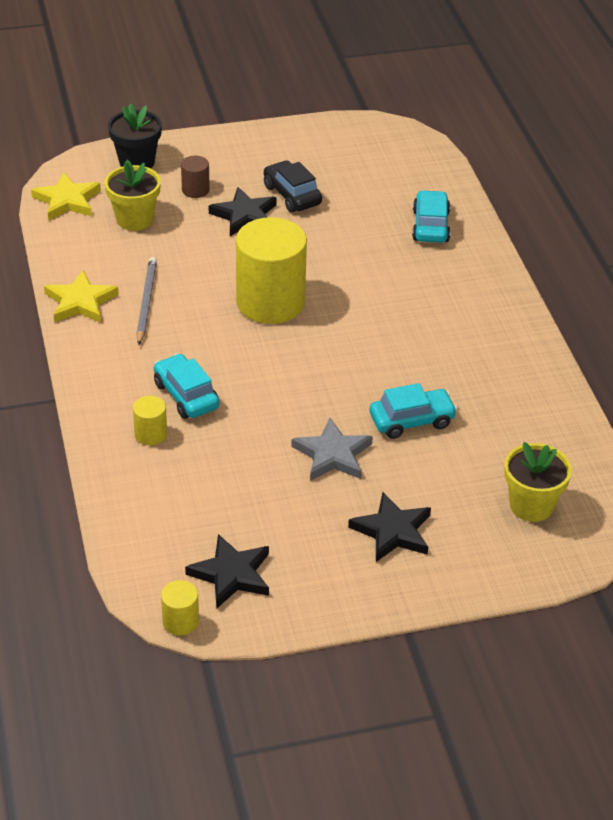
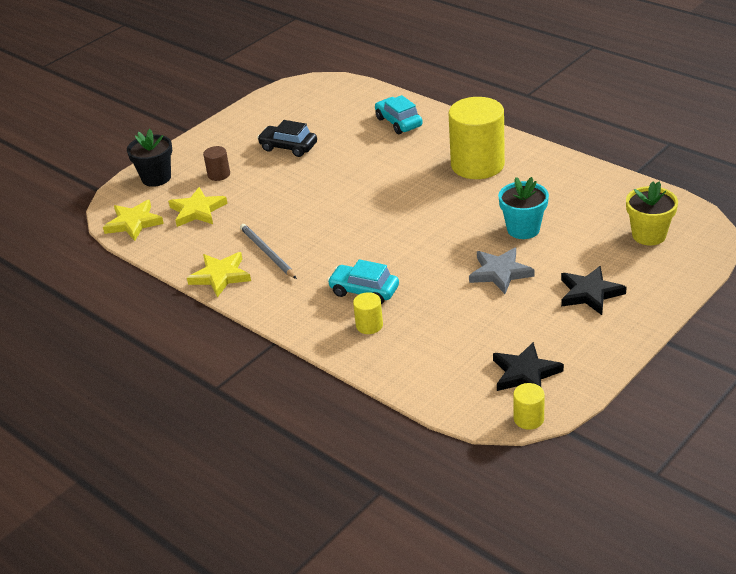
camera: 30 degrees left, 5 degrees down
yellow flower pot [105,160,161,231] -> yellow star [168,187,228,227]
black star [209,187,277,236] -> none
yellow cylinder [236,217,307,324] -> yellow cylinder moved to [449,97,505,179]
turquoise car [370,383,457,439] -> turquoise flower pot [498,177,549,239]

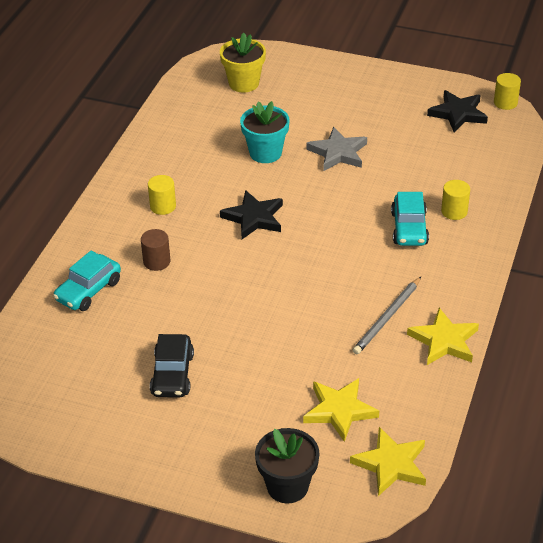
camera: 115 degrees left, 5 degrees up
brown cylinder [203,146,230,181] -> brown cylinder moved to [141,229,171,271]
yellow cylinder [449,97,505,179] -> yellow cylinder [148,175,176,215], size x0.43
black star [561,266,626,315] -> black star moved to [220,190,283,239]

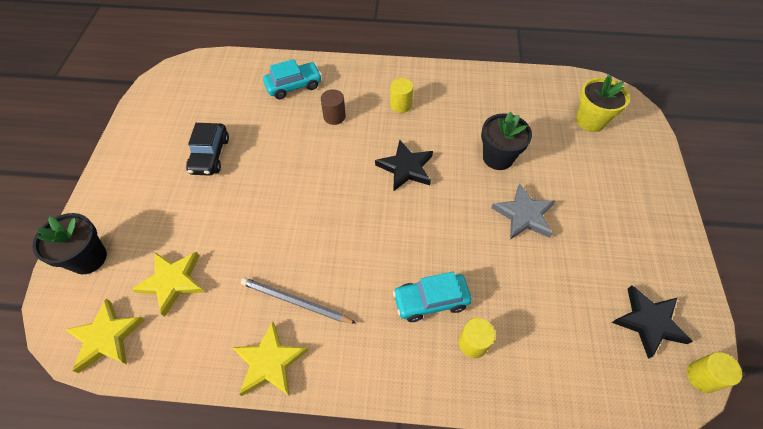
camera: 75 degrees right, 15 degrees up
turquoise car [53,251,121,311] -> turquoise car turned 135 degrees clockwise [263,59,322,99]
black car [150,334,194,398] -> black car turned 75 degrees counterclockwise [186,123,229,176]
turquoise flower pot [240,101,290,163] -> black flower pot [481,112,532,170]

